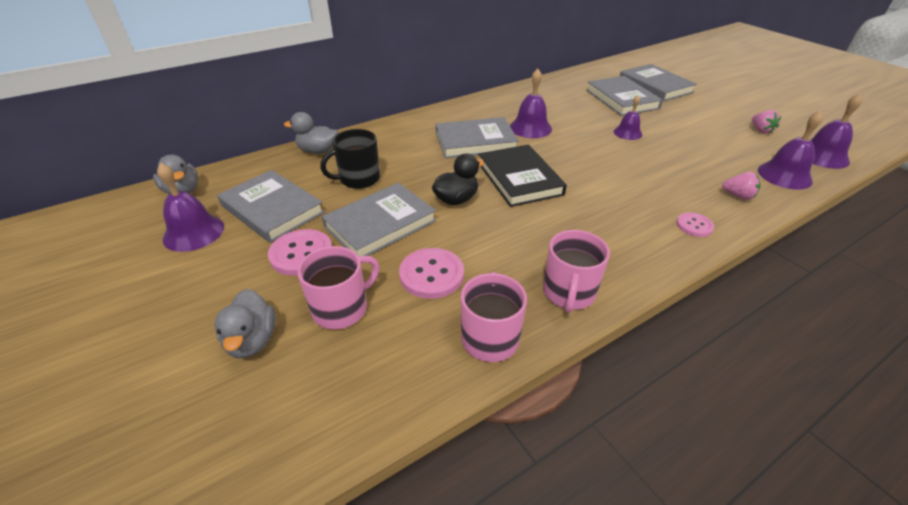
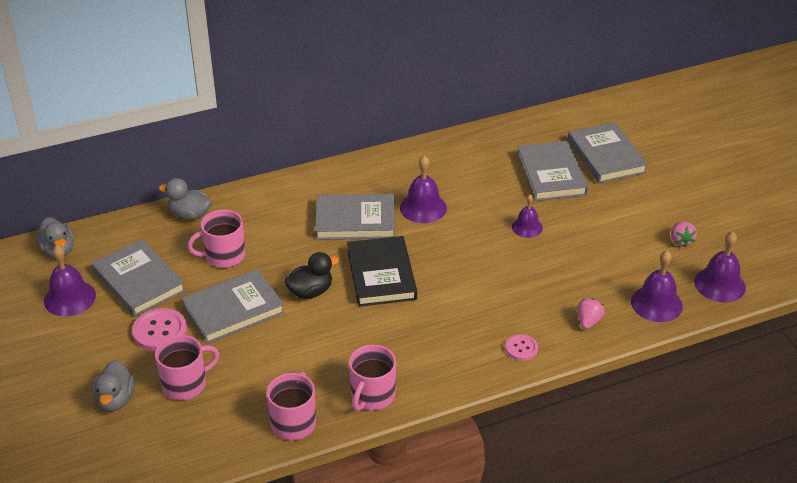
camera: 10 degrees right, 0 degrees up
black mug [320,129,380,189] -> pink mug [187,210,245,268]
pink button [399,248,464,299] -> none
pink strawberry [722,172,761,200] -> pink strawberry turned 105 degrees counterclockwise [577,298,605,329]

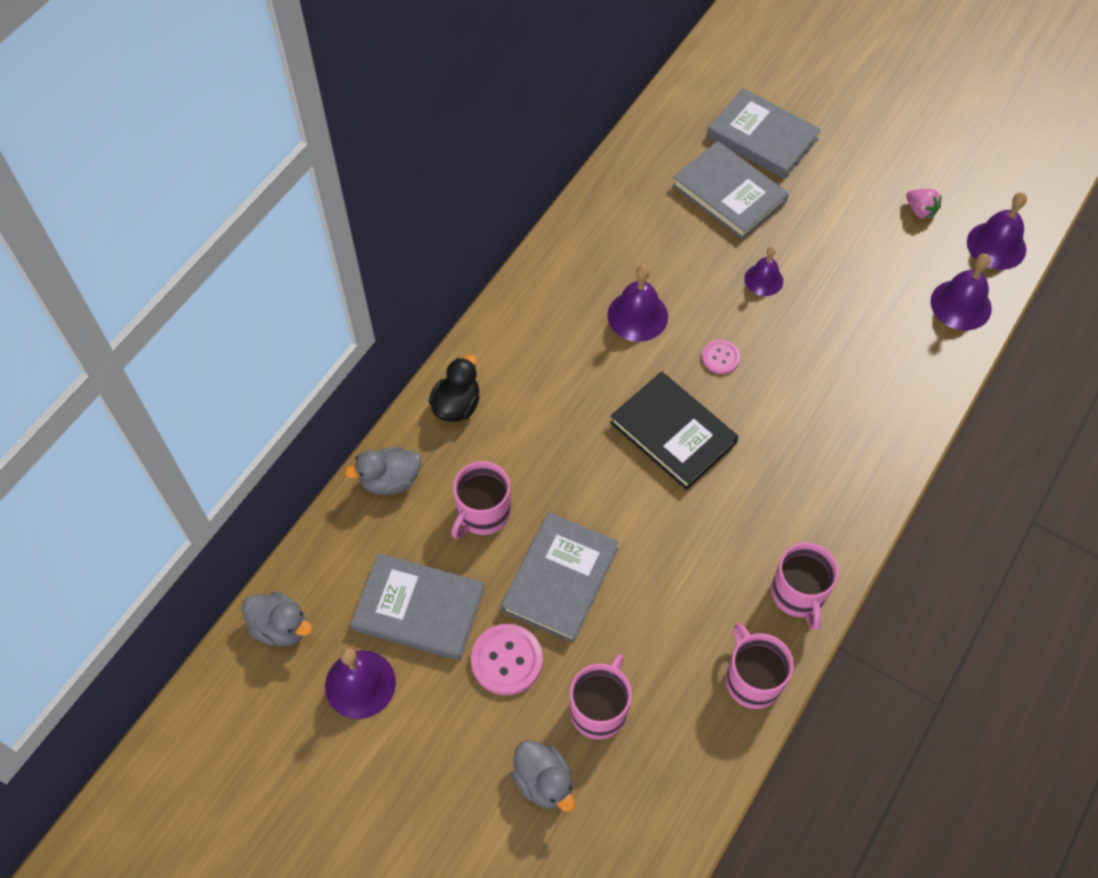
camera: 35 degrees left, 20 degrees up
black duck [284,252,339,299] -> black duck moved to [429,354,479,422]
grey book [315,194,395,240] -> none
pink button [505,334,538,361] -> pink button moved to [702,340,740,374]
pink strawberry [577,298,605,329] -> none

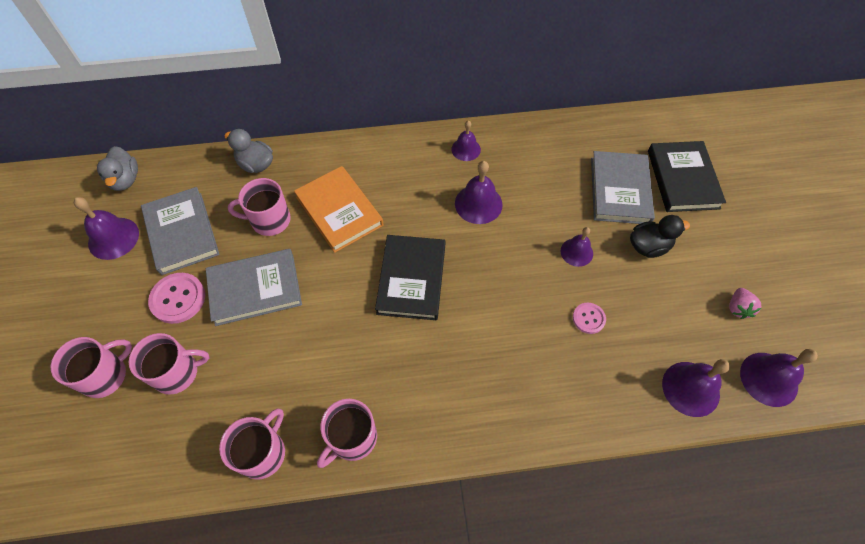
camera: 50 degrees right, 0 degrees up
black duck [429,354,479,422] -> black duck moved to [630,215,690,258]
grey duck [512,740,575,812] -> pink mug [51,337,132,398]
pink button [702,340,740,374] -> pink button moved to [573,303,606,334]
grey book [707,88,821,179] -> black book [648,141,726,212]
none -> orange book [294,166,384,253]
none -> purple bell [451,120,481,161]

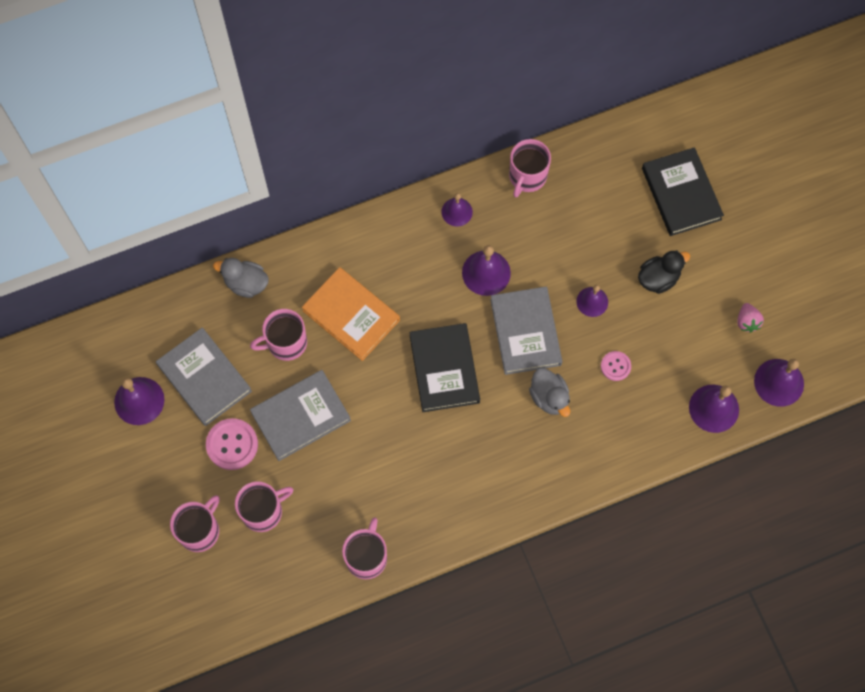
camera: 15 degrees left, 10 degrees up
grey duck [97,146,138,191] -> grey duck moved to [529,368,570,417]
pink mug [317,399,377,468] -> pink mug moved to [509,139,551,198]
grey book [591,151,655,224] -> grey book moved to [490,287,562,375]

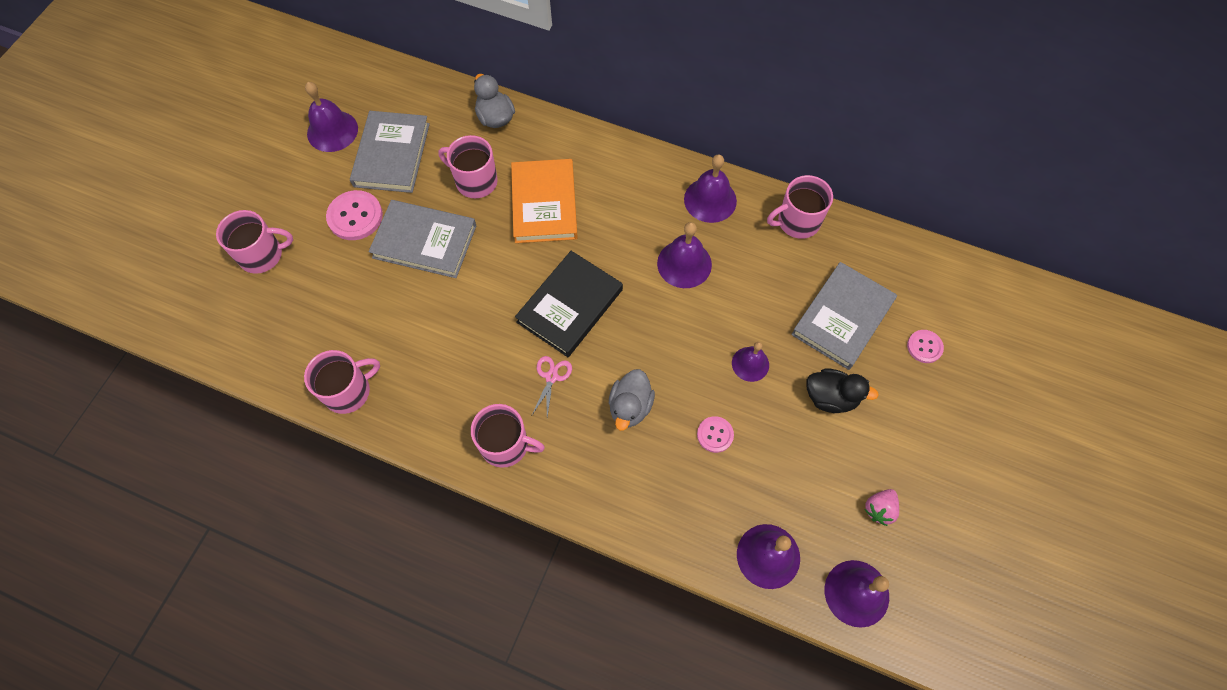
camera: 45 degrees right, 5 degrees down
pink mug [235,481,294,532] -> pink mug moved to [471,404,545,468]
purple bell [441,193,473,226] -> purple bell [684,154,737,223], size x1.54
grey book [490,287,562,375] -> grey book moved to [791,262,897,370]
black book [642,147,724,236] -> pink button [907,330,944,363]
none -> pink scissors [532,356,572,417]

